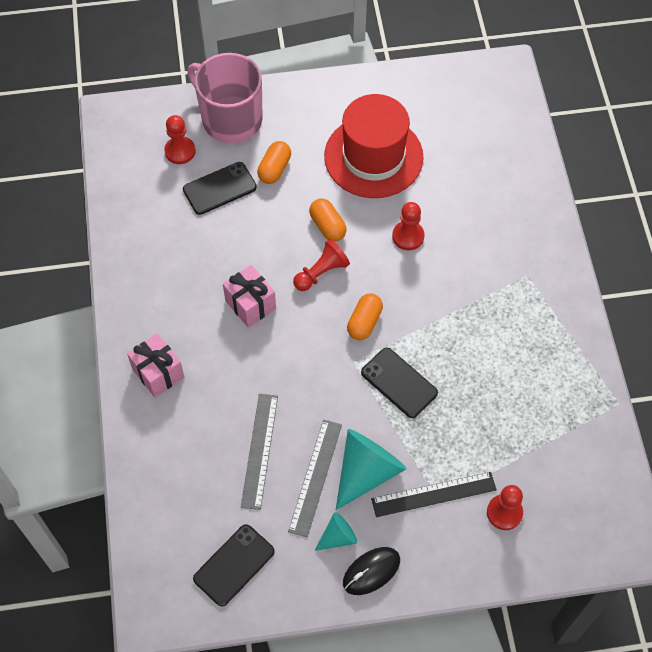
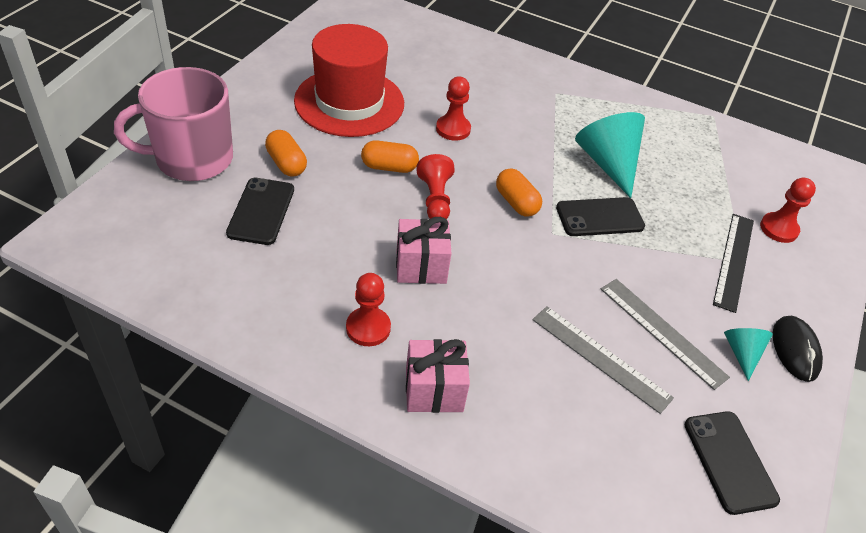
camera: 60 degrees left, 15 degrees down
red pawn [164,115,196,164] -> red pawn moved to [346,273,391,346]
turquoise cone [336,429,406,510] -> turquoise cone moved to [575,112,645,198]

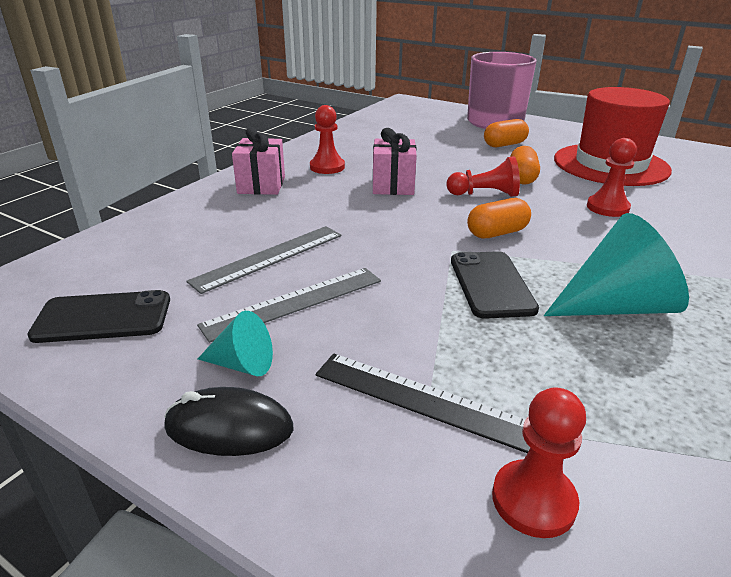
camera: 100 degrees right, 15 degrees down
black phone [226,178,294,245] -> none

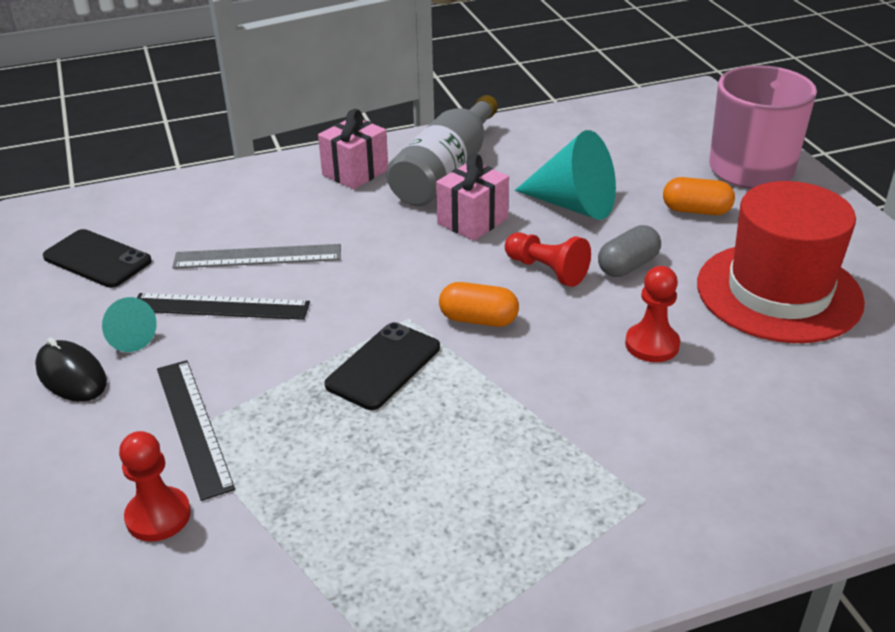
camera: 40 degrees right, 5 degrees up
grey ruler [197,268,381,343] -> black ruler [137,293,310,320]
red pawn [310,105,345,174] -> grey bottle [386,95,498,206]
orange capsule [510,146,540,185] -> grey capsule [598,225,661,277]
turquoise cone [544,213,689,316] -> turquoise cone moved to [515,130,616,220]

